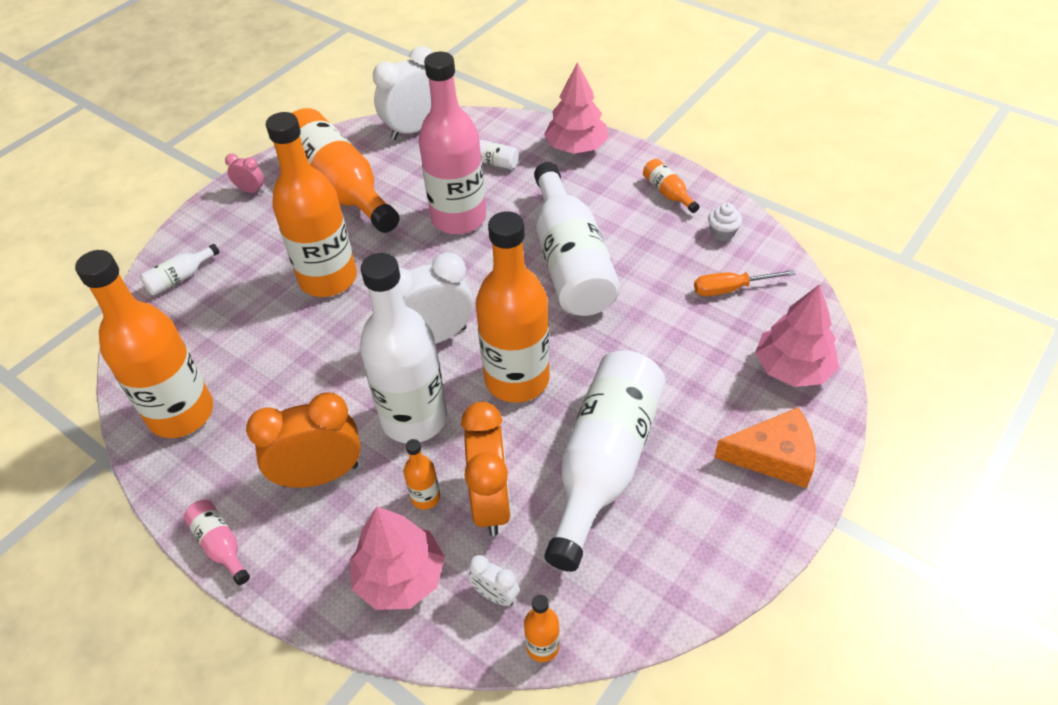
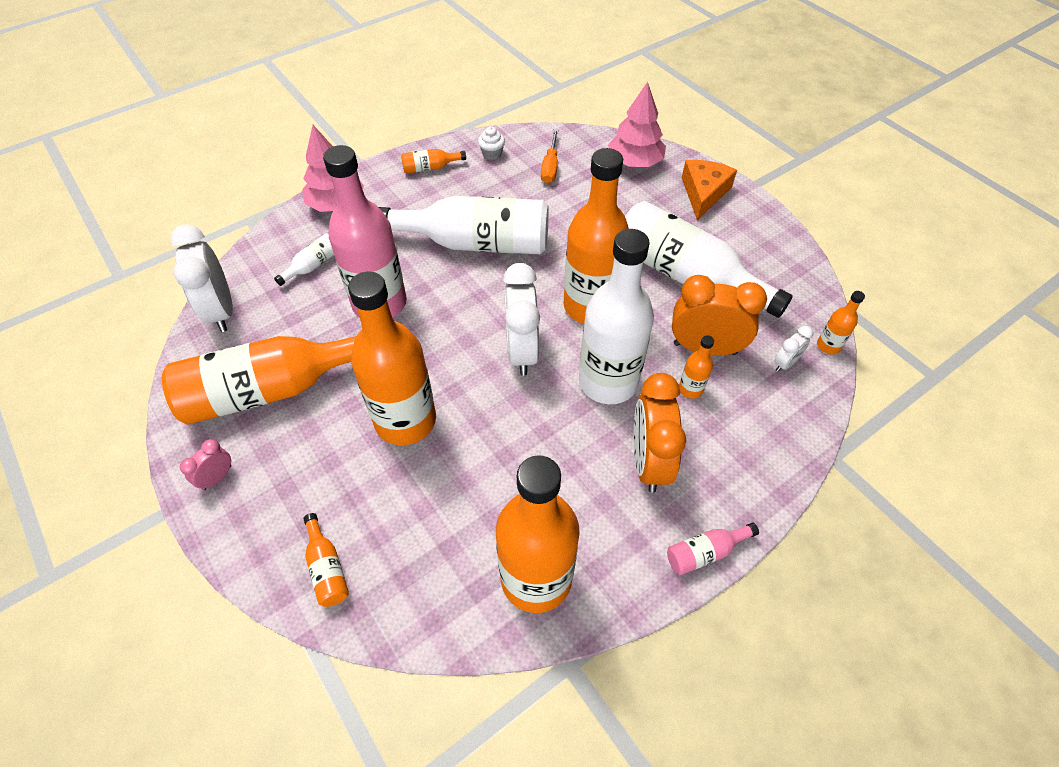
camera: 75 degrees left, 5 degrees up
white bottle [140,244,220,296] -> orange bottle [303,513,349,607]
pink tree [350,506,445,610] -> none

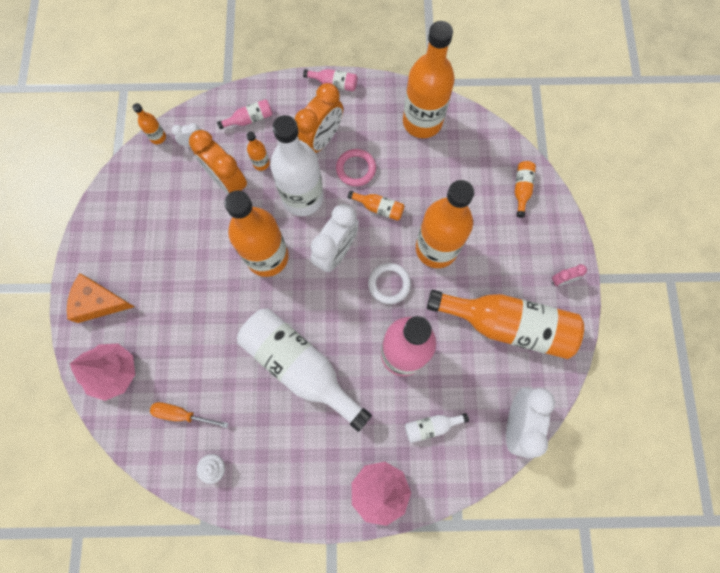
camera: 145 degrees left, 20 degrees up
orange bottle [401,149,466,174] -> orange bottle moved to [348,190,405,221]
orange screwdriver [541,129,558,183] -> orange screwdriver turned 120 degrees counterclockwise [150,402,228,428]
white bottle [625,201,793,318] -> none
orange cheese [682,160,737,220] -> orange cheese turned 45 degrees clockwise [67,273,135,323]
none -> pink bottle [217,99,272,129]
none -> pink ring [336,149,376,187]
none -> white ring [368,263,411,304]

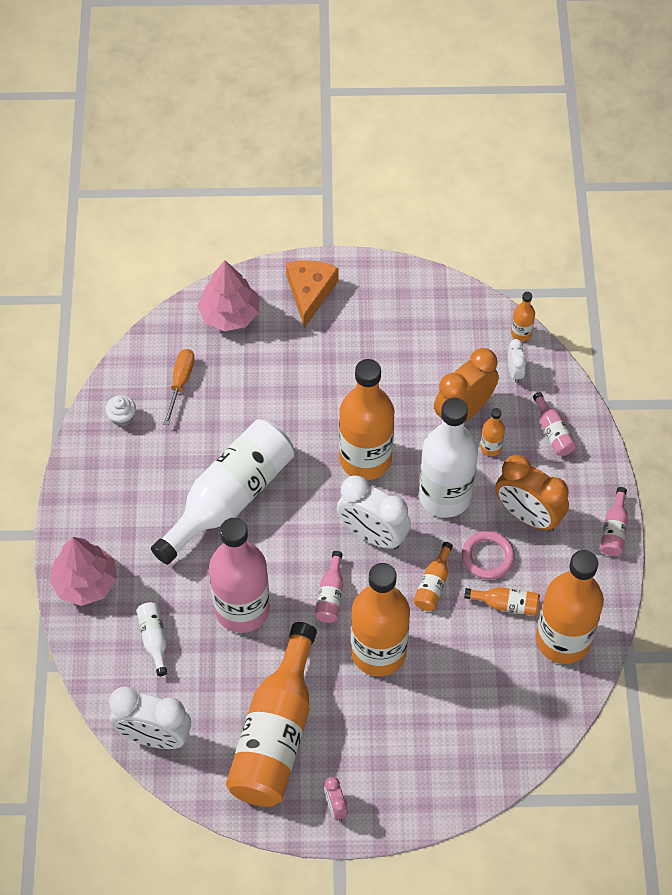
camera: 90 degrees right, 15 degrees down
white ring [368,263,411,304] -> pink bottle [315,551,343,623]
orange bottle [515,161,536,218] -> orange bottle moved to [464,587,540,616]

